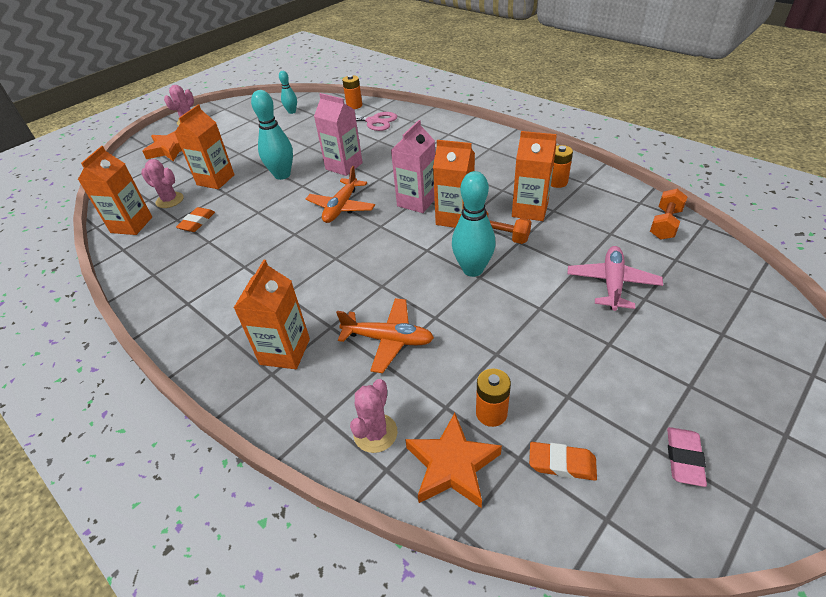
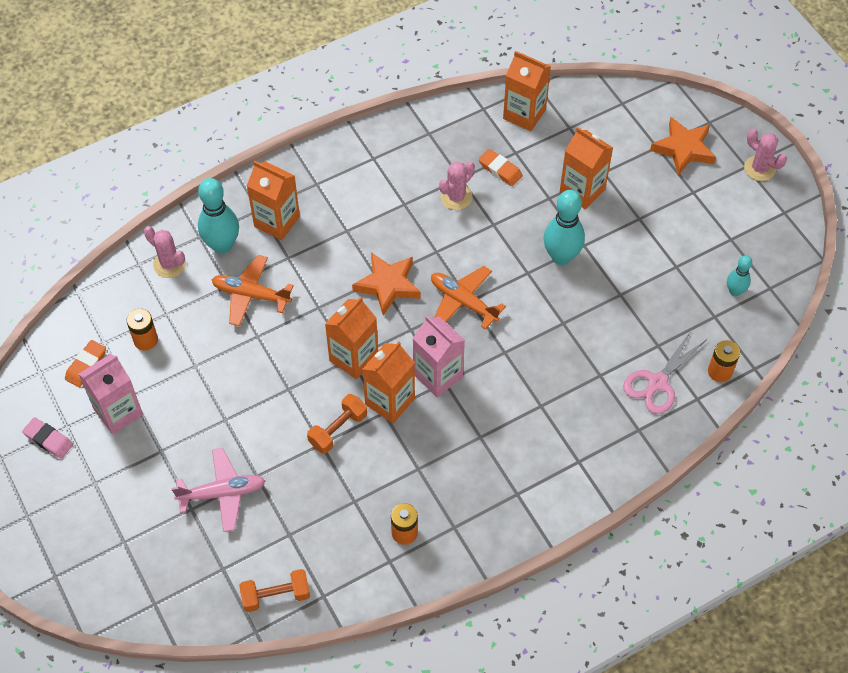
camera: 105 degrees right, 15 degrees up
pink cactus [141,159,184,208] -> pink cactus moved to [439,161,475,210]
pink carton [314,93,363,176] -> pink carton moved to [79,354,143,434]
orange plane [336,298,434,373] -> orange plane turned 75 degrees clockwise [212,255,294,326]
orange star [405,413,502,508] -> orange star moved to [352,252,421,316]
turquoise bowling pin [452,171,496,277] -> turquoise bowling pin moved to [198,178,239,254]
orange carton [512,131,557,221] -> orange carton moved to [325,297,378,379]
pink plane [567,246,663,311] -> pink plane turned 45 degrees counterclockwise [171,448,265,532]
orange dumbbell [650,189,687,240] -> orange dumbbell turned 60 degrees counterclockwise [239,569,310,612]

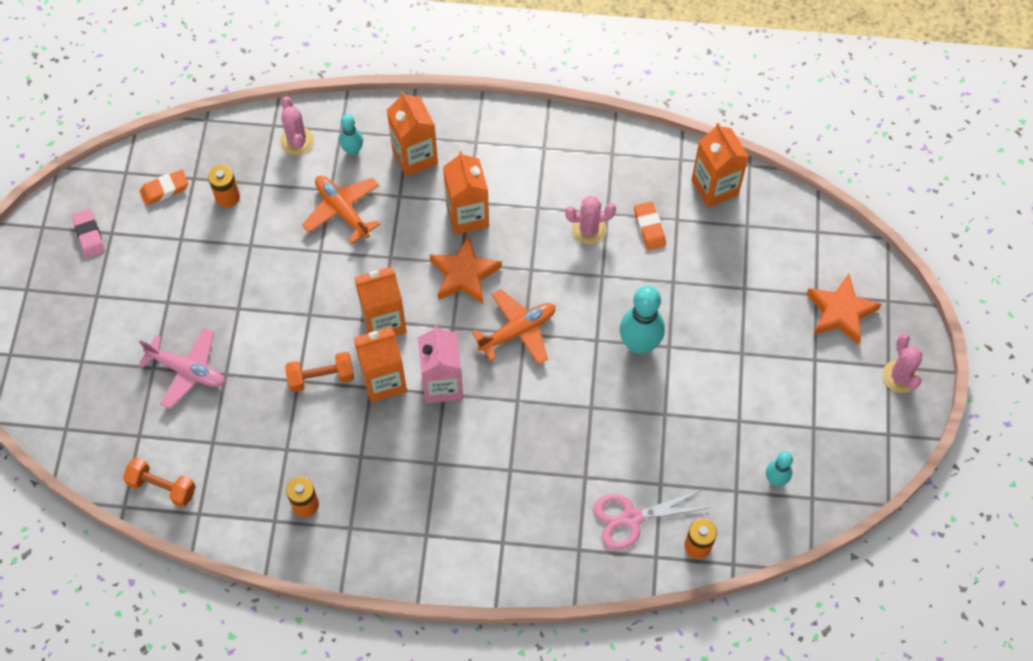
camera: 35 degrees right, 5 degrees up
pink carton [79,354,143,434] -> none
turquoise bowling pin [198,178,239,254] -> turquoise bowling pin [339,114,363,156], size x0.56
orange plane [431,266,506,330] -> orange plane turned 75 degrees clockwise [472,289,556,365]
orange carton [560,127,613,210] -> orange carton moved to [443,151,489,235]

